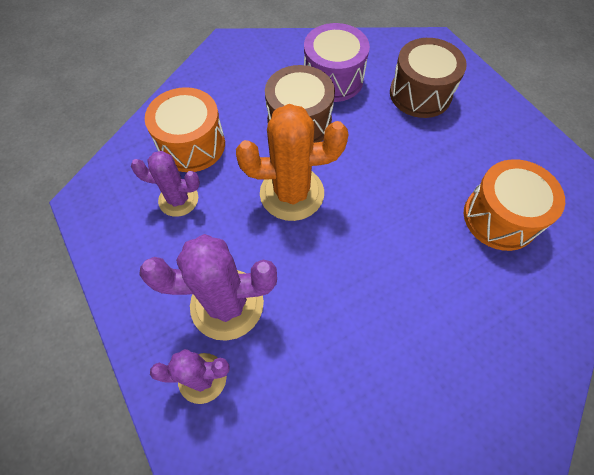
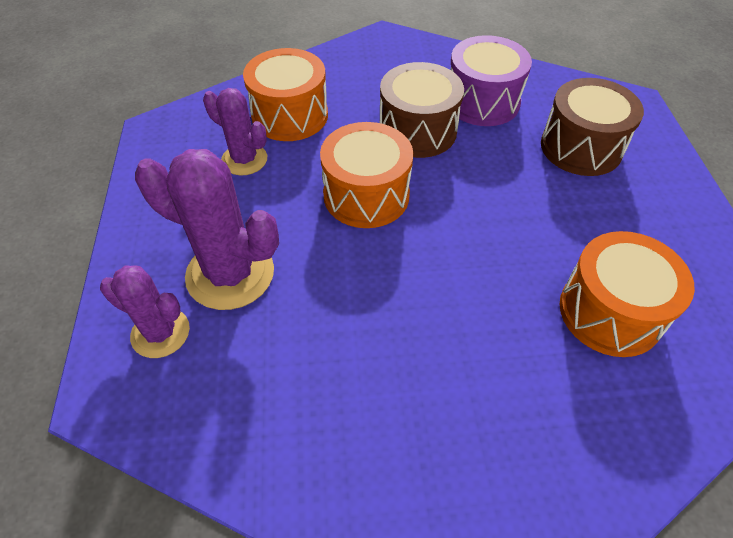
camera: 25 degrees right, 10 degrees down
orange cactus [236,104,348,221] -> orange drum [320,122,413,228]

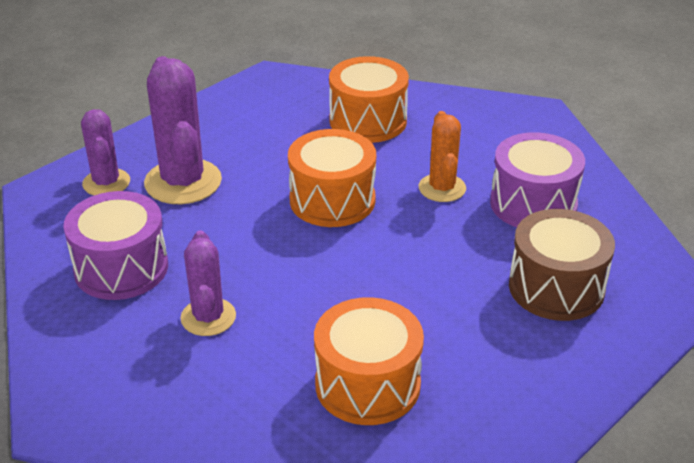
camera: 50 degrees right, 15 degrees down
purple cactus [203,88,267,175] -> purple cactus moved to [180,230,236,336]
brown drum [379,62,464,158] -> orange cactus [419,111,466,202]
none -> purple drum [63,191,168,300]

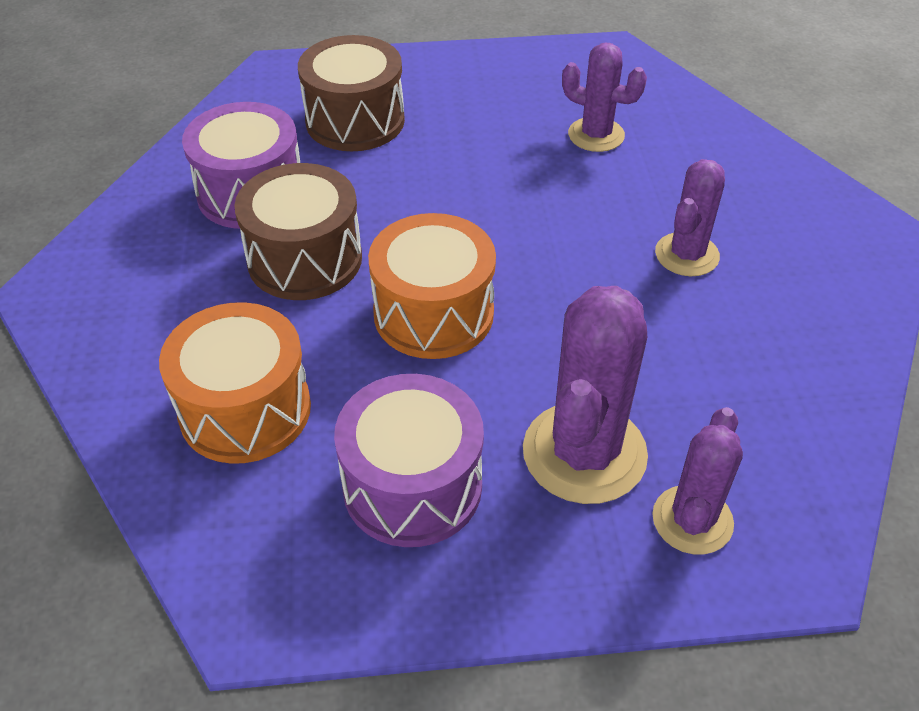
camera: 140 degrees left, 10 degrees up
purple drum [63,191,168,300] -> purple drum moved to [334,374,484,547]
orange drum [314,297,424,425] -> purple cactus [562,43,647,152]
orange cactus [419,111,466,202] -> brown drum [234,163,362,300]

